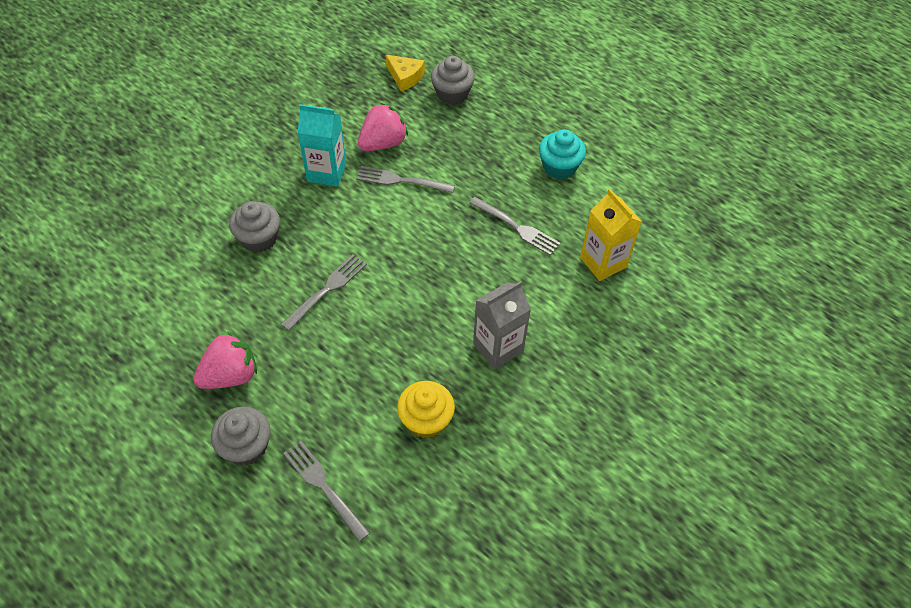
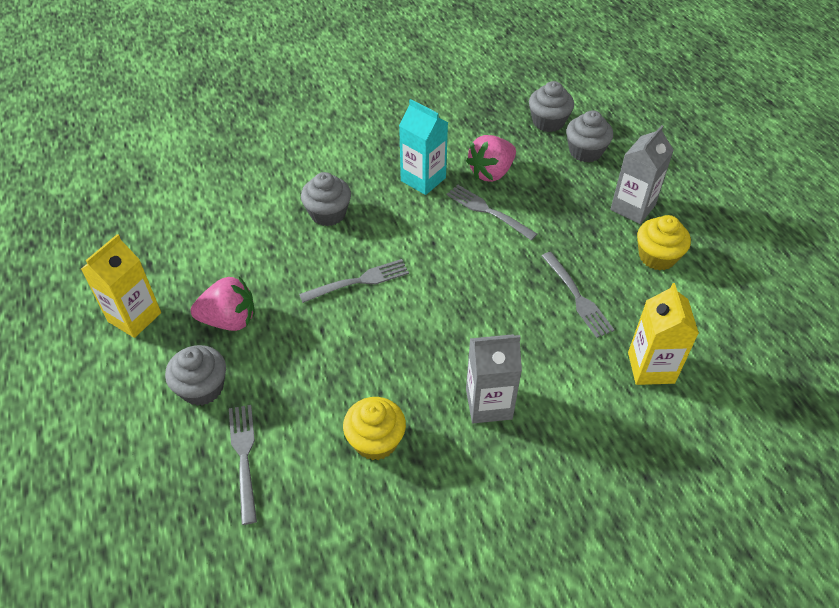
camera: 30 degrees right, 5 degrees down
pink strawberry [358,103,408,151] -> pink strawberry turned 150 degrees clockwise [466,135,516,182]
yellow cheese [386,55,425,91] -> grey cupcake [529,81,574,132]
turquoise cupcake [539,129,586,179] -> yellow cupcake [637,215,691,270]
none -> yellow carton [81,234,161,338]
none -> grey carton [610,125,674,224]

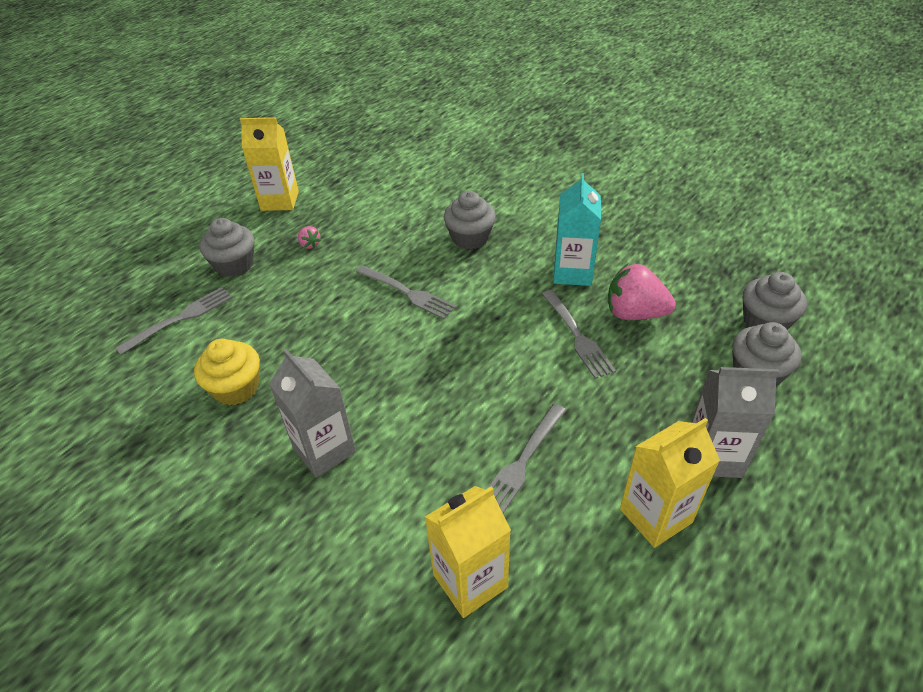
camera: 60 degrees right, 5 degrees down
pink strawberry [191,277,255,331] -> pink strawberry [298,226,321,249], size x0.46
grey fork [447,185,537,240] -> grey fork turned 150 degrees clockwise [542,290,616,379]
yellow cupcake [637,215,691,270] -> yellow carton [620,418,720,548]

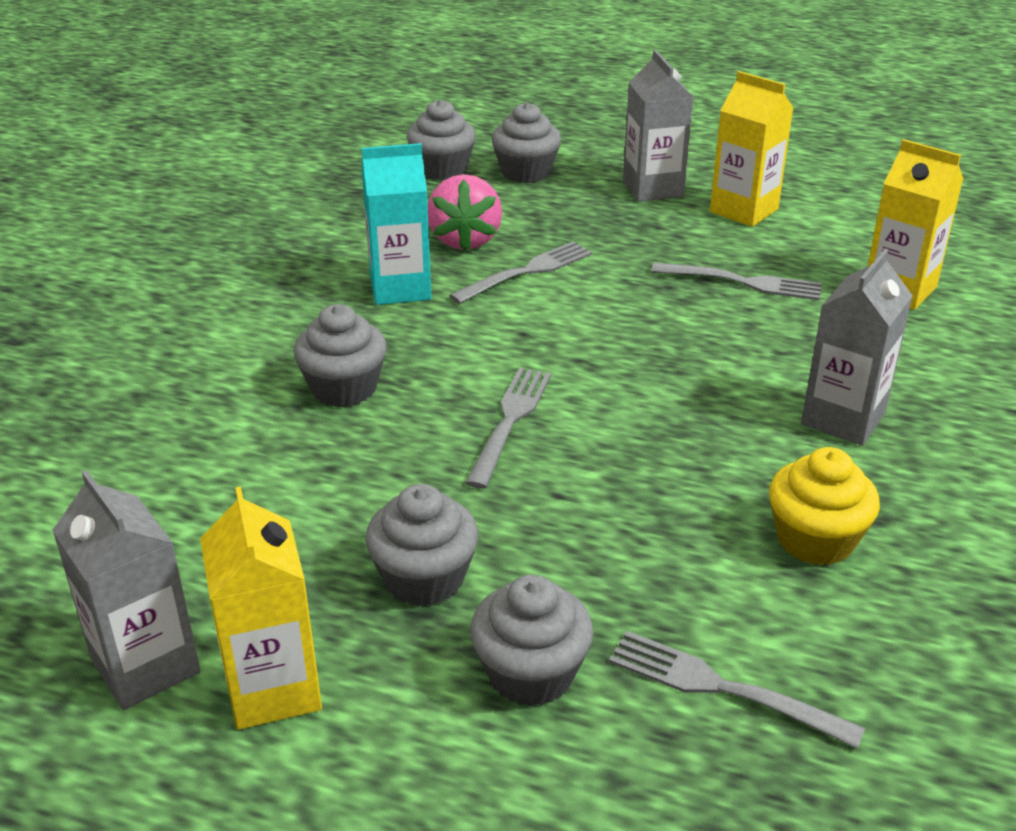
camera: 110 degrees left, 10 degrees down
pink strawberry [298,226,321,249] -> grey cupcake [365,484,478,606]
none -> grey carton [52,470,201,710]

